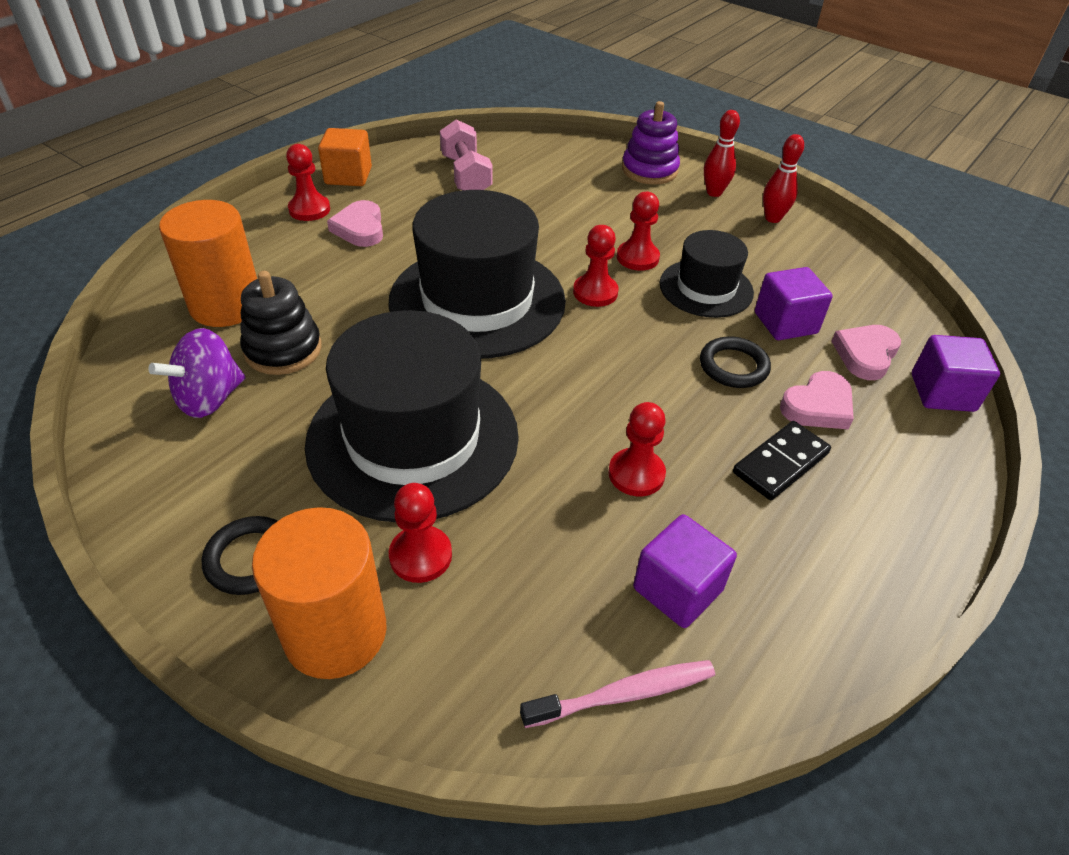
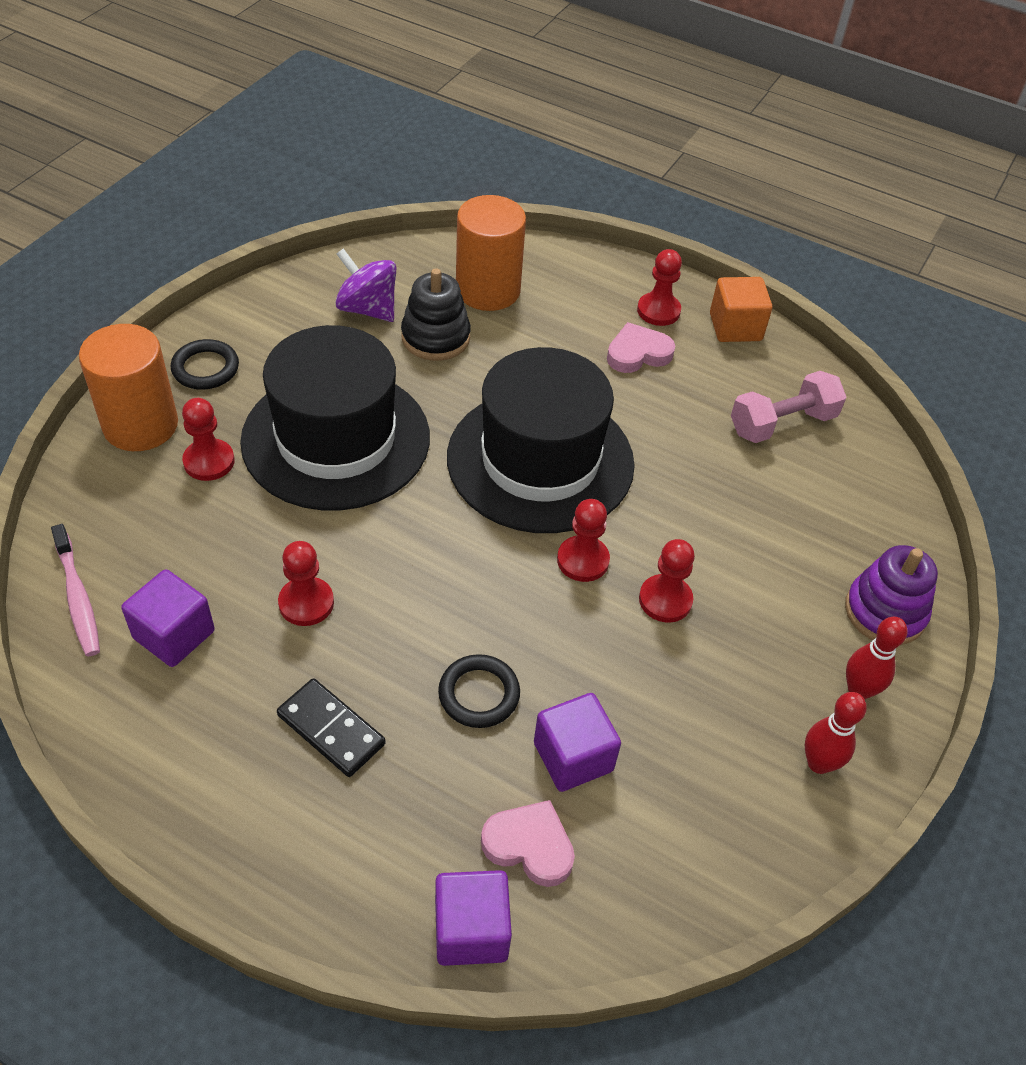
camera: 80 degrees right, 5 degrees up
black hat [660,230,754,318] -> none
pink heart [780,371,854,429] -> none

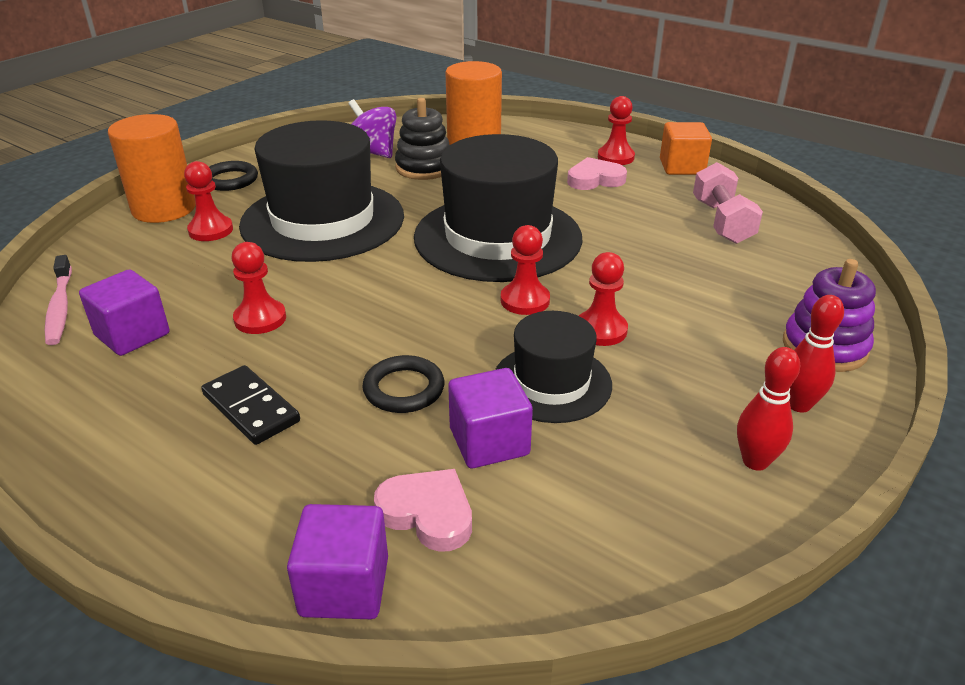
camera: 10 degrees right, 15 degrees down
pink dumbbell [731,371,846,443] -> pink dumbbell turned 75 degrees counterclockwise [693,162,763,244]
none -> black hat [495,311,612,423]

